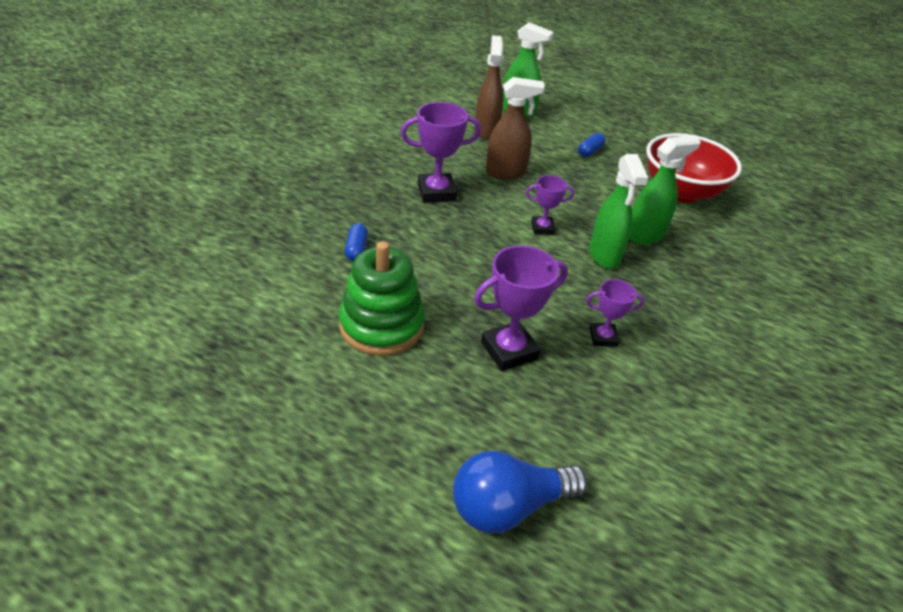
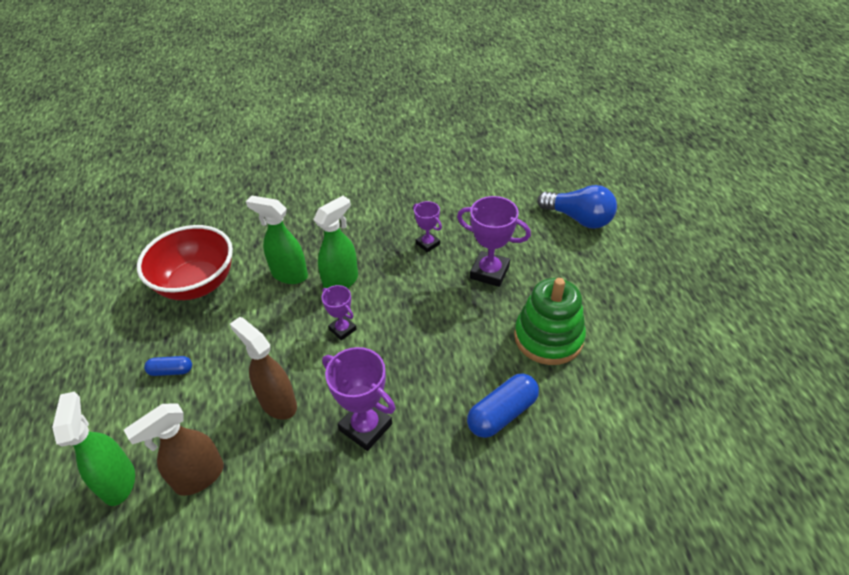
camera: 125 degrees left, 5 degrees up
blue capsule [345,223,368,261] -> blue capsule [467,374,539,438], size x1.73

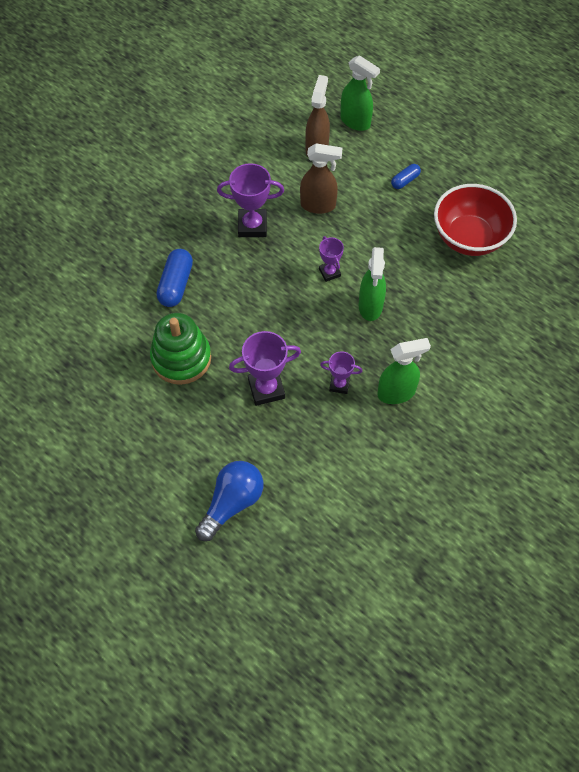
camera: 140 degrees right, 15 degrees up
green spray bottle [246,195,308,284] -> green spray bottle moved to [377,338,431,404]
purple trophy [321,285,357,340] -> purple trophy turned 60 degrees clockwise [319,236,344,282]
blue light bulb [538,185,617,229] -> blue light bulb turned 135 degrees clockwise [195,461,264,541]

